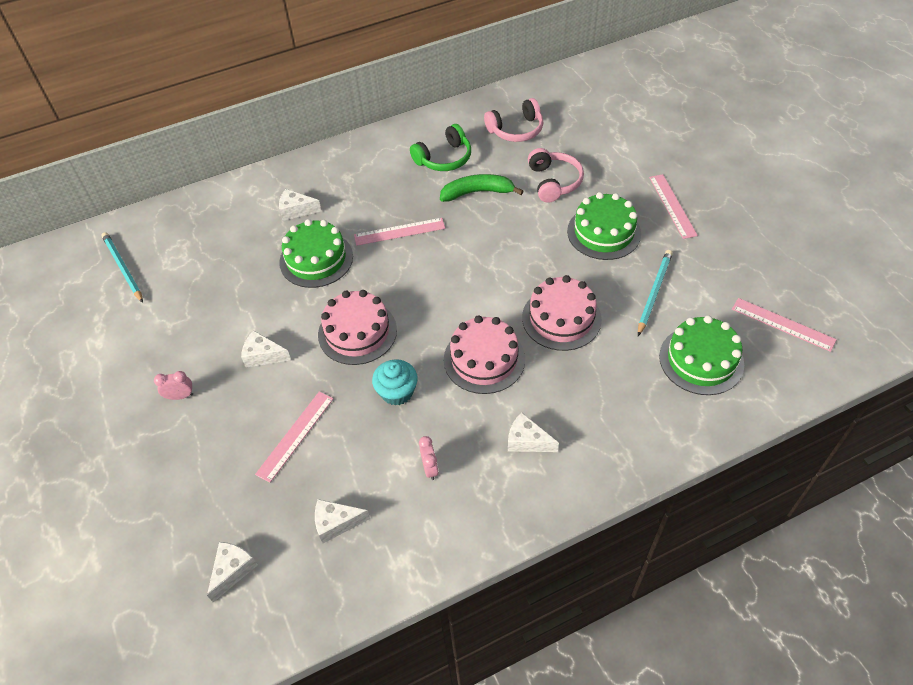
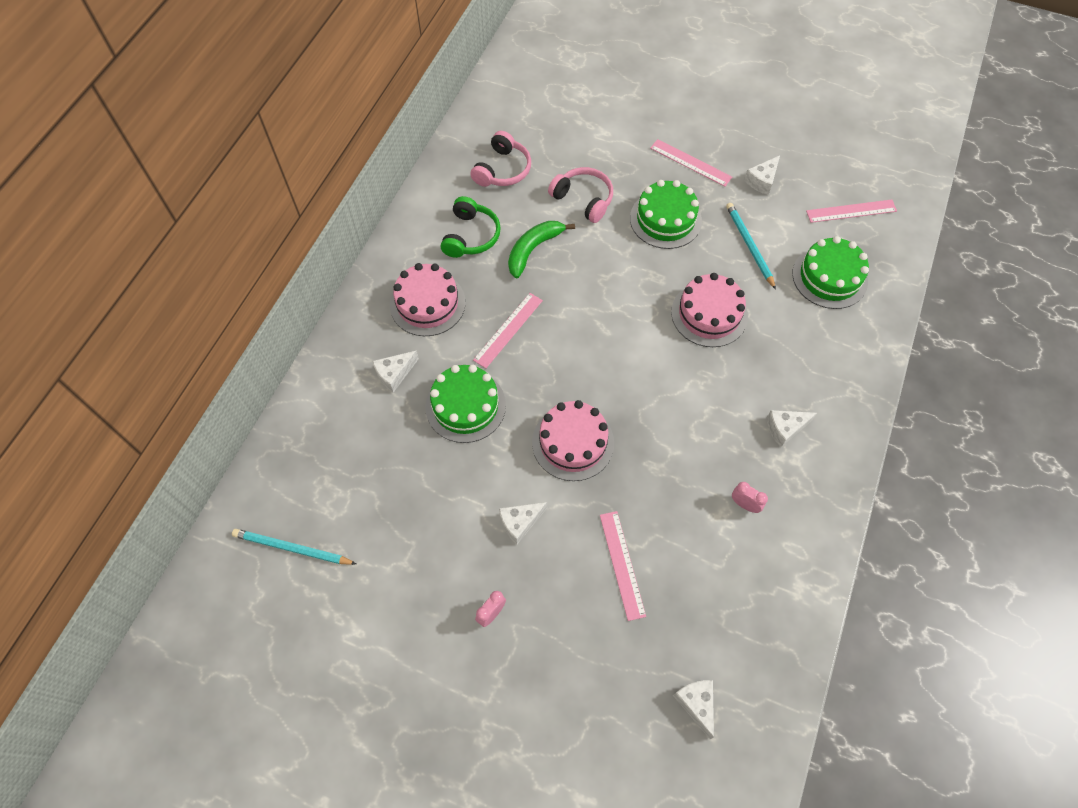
camera: 45 degrees left, 10 degrees up
white cheese [315,499,370,543] -> white cheese moved to [744,156,780,195]
turquoise cupcake [372,359,418,406] -> none
pink cake [444,315,525,394] -> pink cake moved to [390,263,466,336]

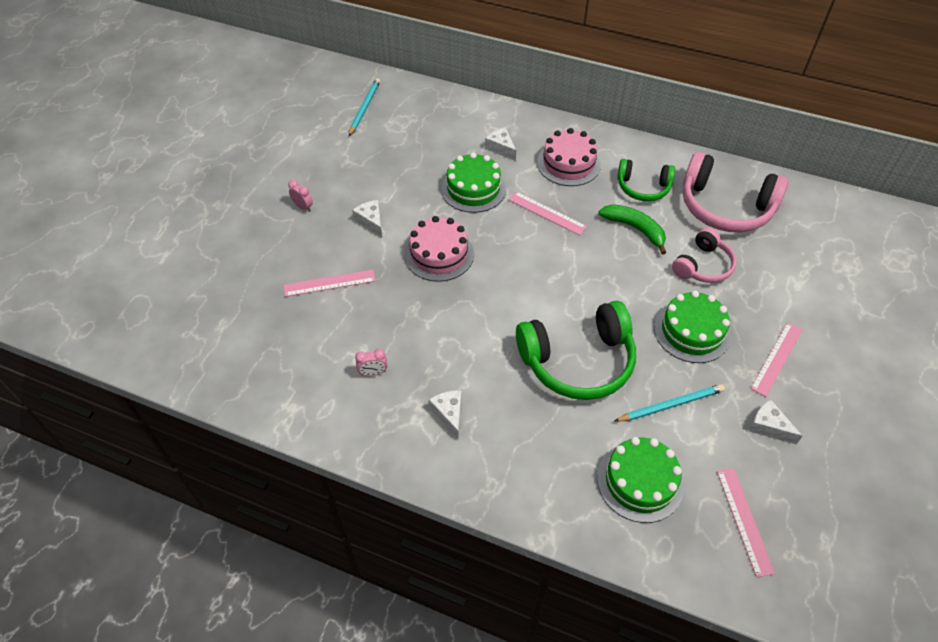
camera: 90 degrees right, 10 degrees down
pink headphones [470,131,531,187] -> pink headphones [683,152,789,232], size x1.71
pink cake [671,273,748,347] -> green headphones [516,301,636,400]
white cheese [673,680,714,739] -> none
pink clock [732,482,768,513] -> pink clock turned 45 degrees clockwise [355,349,388,376]

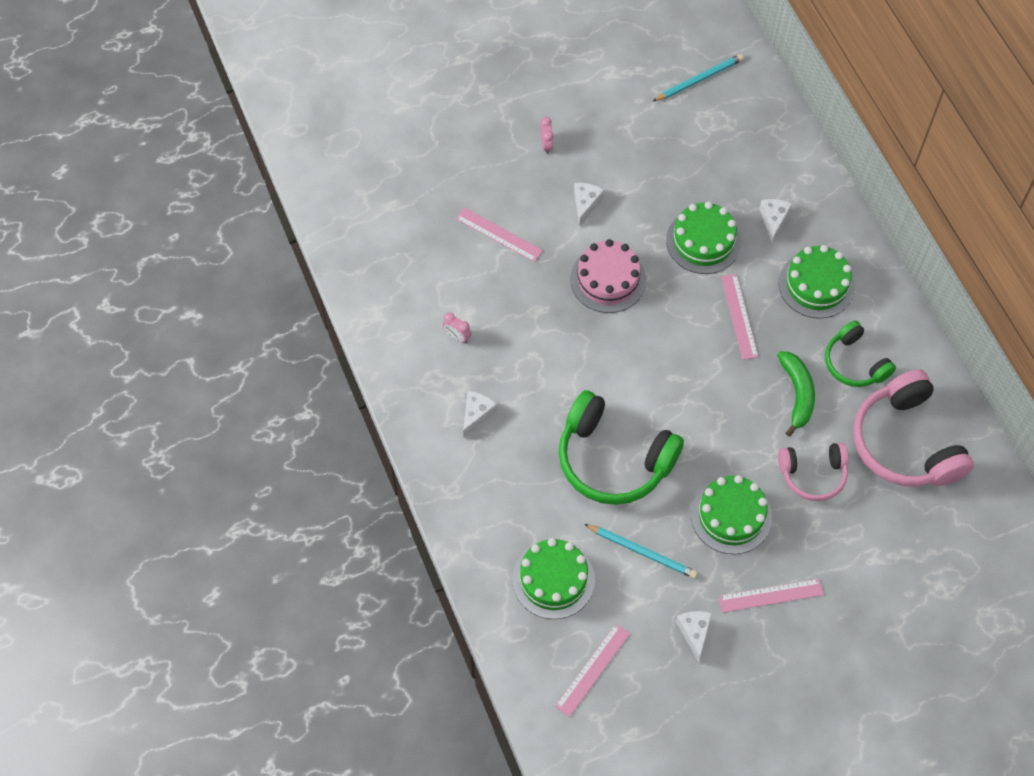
camera: 45 degrees right, 10 degrees up
pink cake [537,128,601,186] -> green cake [779,245,855,319]

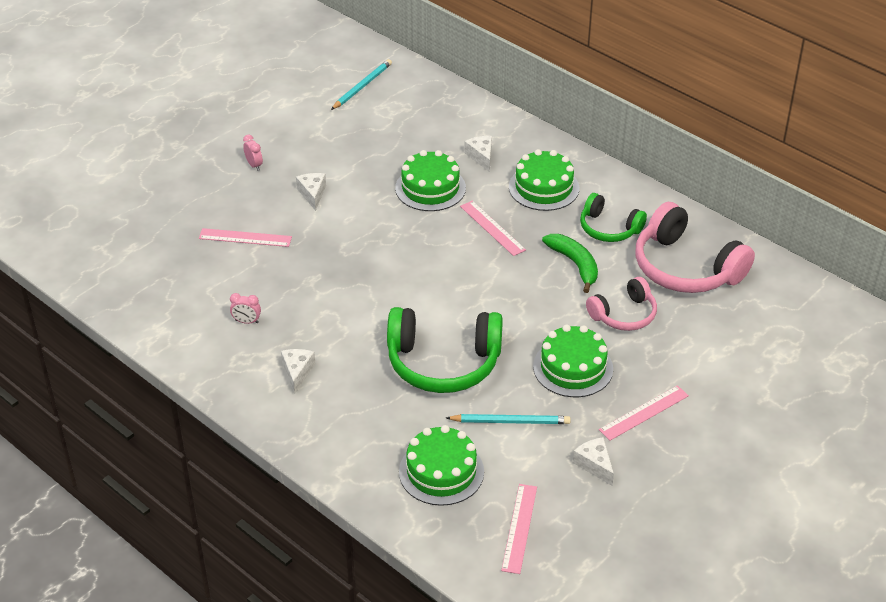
camera: 25 degrees left, 20 degrees down
pink cake [570,239,646,313] -> none

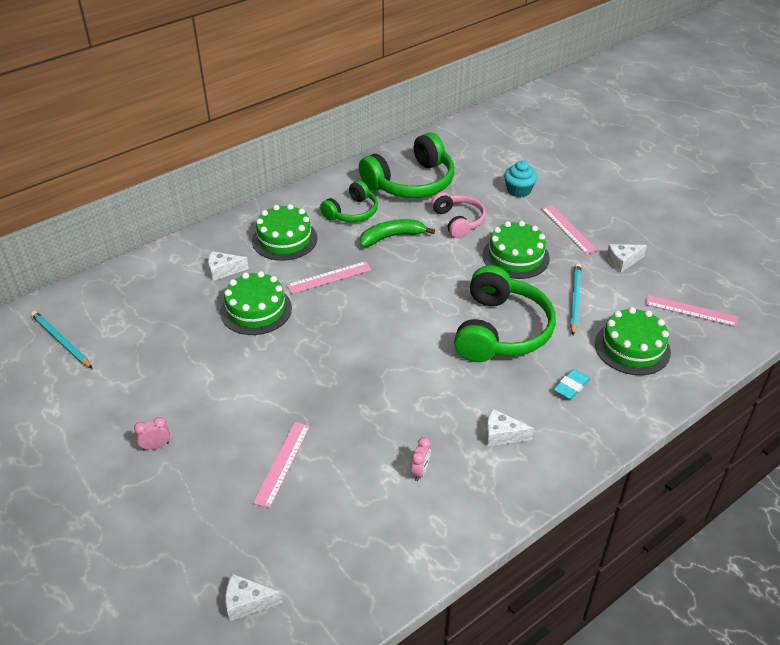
camera: 80 degrees left, 0 degrees up
white cheese [296,173,326,211] -> white cheese moved to [225,574,283,621]
pink headphones [635,202,755,293] -> green headphones [359,132,454,198]
none -> turquoise cupcake [504,160,537,197]
none -> turquoise eraser [554,369,590,400]

